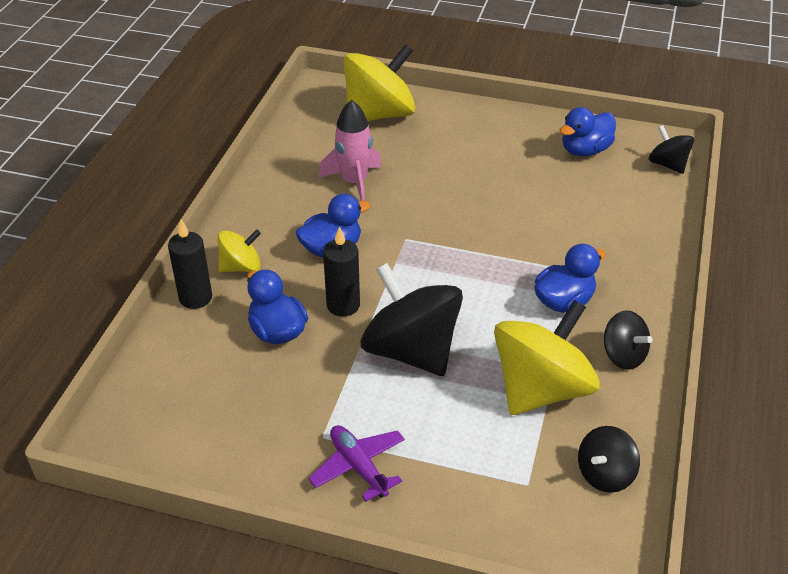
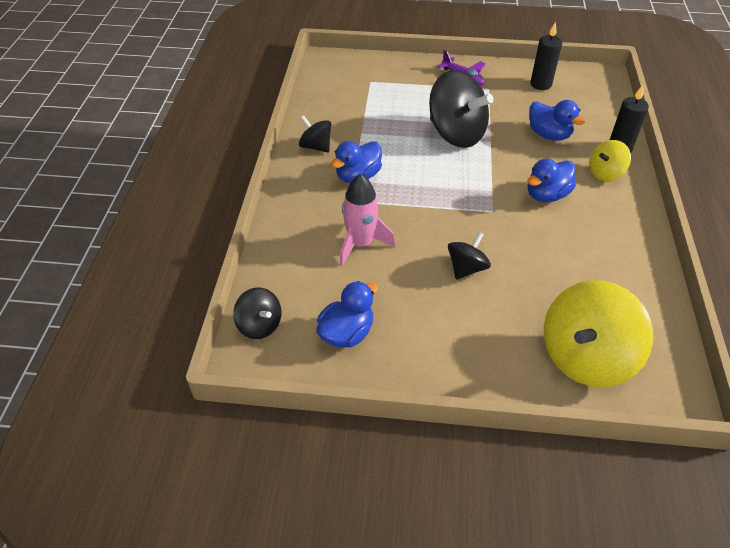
camera: 170 degrees right, 5 degrees up
pink rocket [319,100,382,201] -> pink rocket moved to [340,174,395,266]
black candle [323,226,360,317] -> black candle moved to [530,21,562,90]
yellow spinning top [494,300,600,415] -> none
black spinning top [578,426,640,493] -> black spinning top moved to [448,232,491,280]

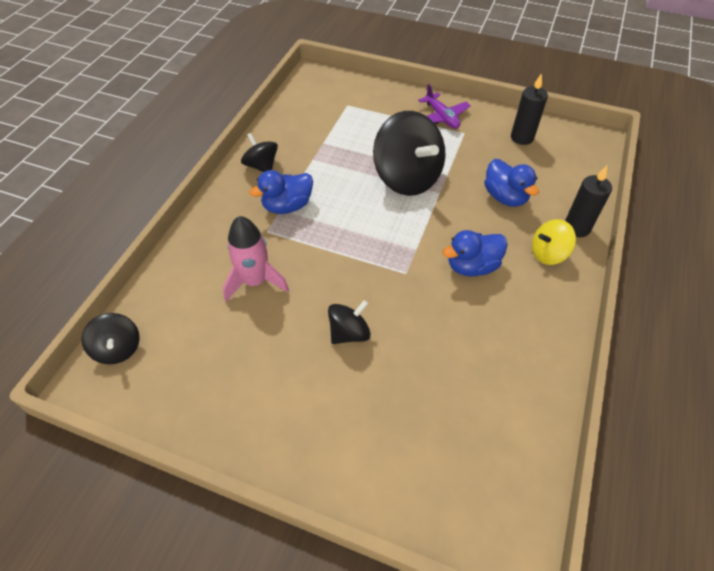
camera: 15 degrees right, 5 degrees up
blue duck [316,281,378,348] -> none
yellow spinning top [544,280,653,387] -> none

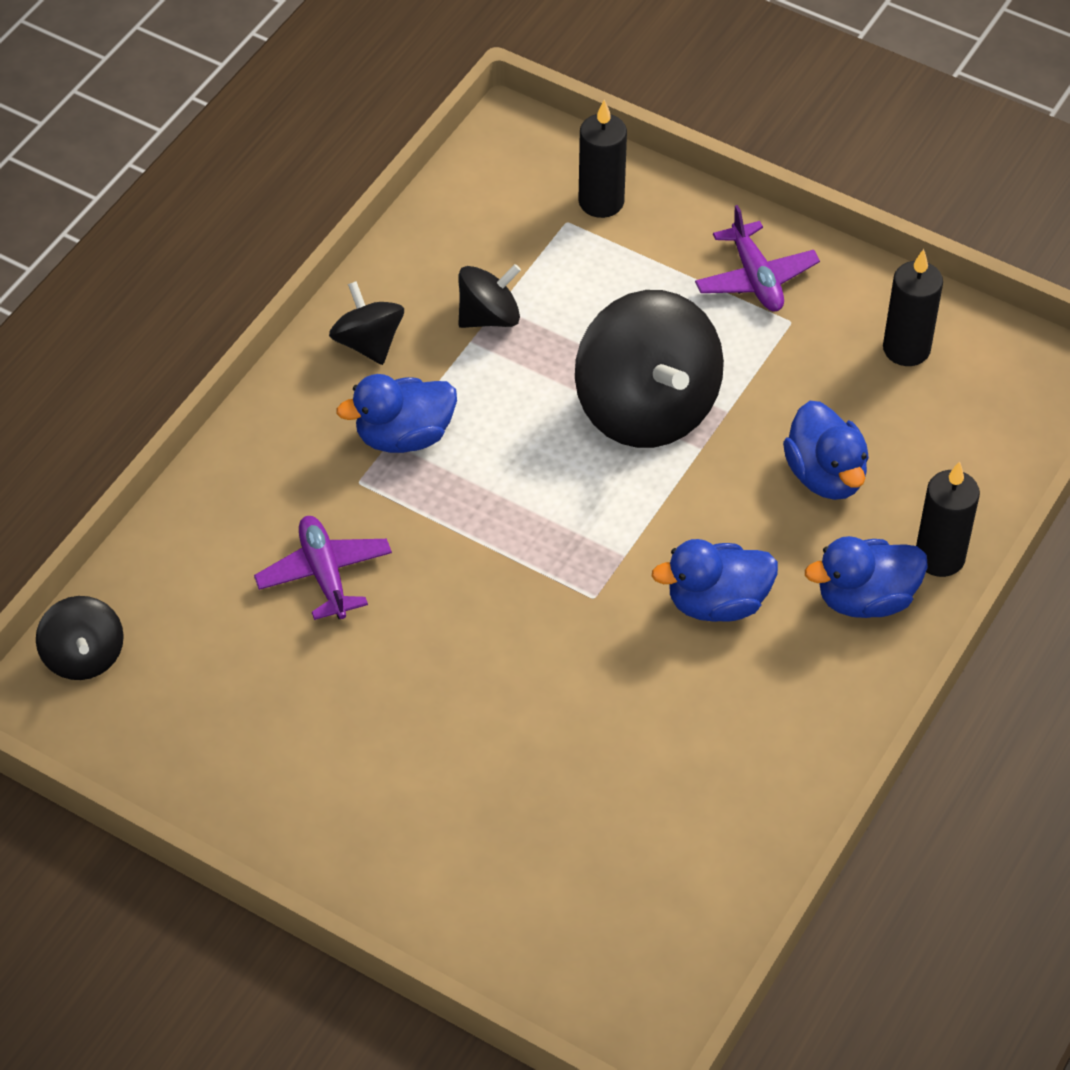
camera: 10 degrees right, 0 degrees up
pink rocket [223,216,289,301] -> purple plane [254,516,392,620]
black spinning top [328,300,371,344] -> black spinning top moved to [458,264,521,328]
yellow spinning top [532,219,576,265] -> blue duck [805,536,928,618]
none -> black candle [578,100,627,218]

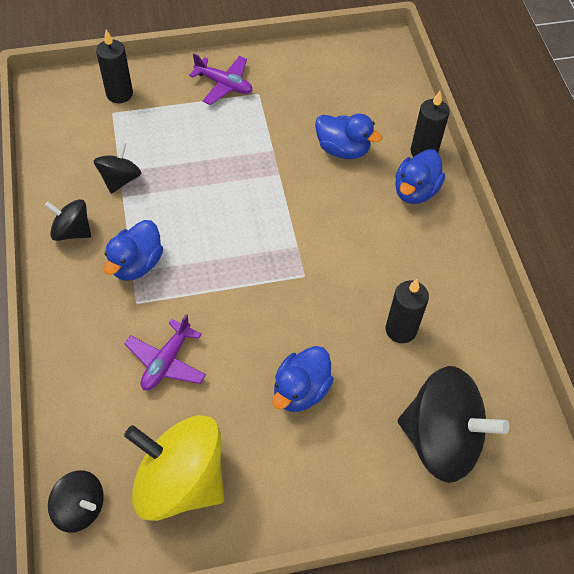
camera: 45 degrees left, 5 degrees up
purple plane [254,516,392,620] -> purple plane turned 90 degrees counterclockwise [125,314,206,390]
black spinning top [575,290,724,448] -> black spinning top moved to [398,366,509,483]
blue duck [652,539,778,622] -> blue duck moved to [272,346,334,412]
black candle [883,249,943,366] -> black candle moved to [386,279,429,343]
none -> yellow spinning top [124,415,224,521]

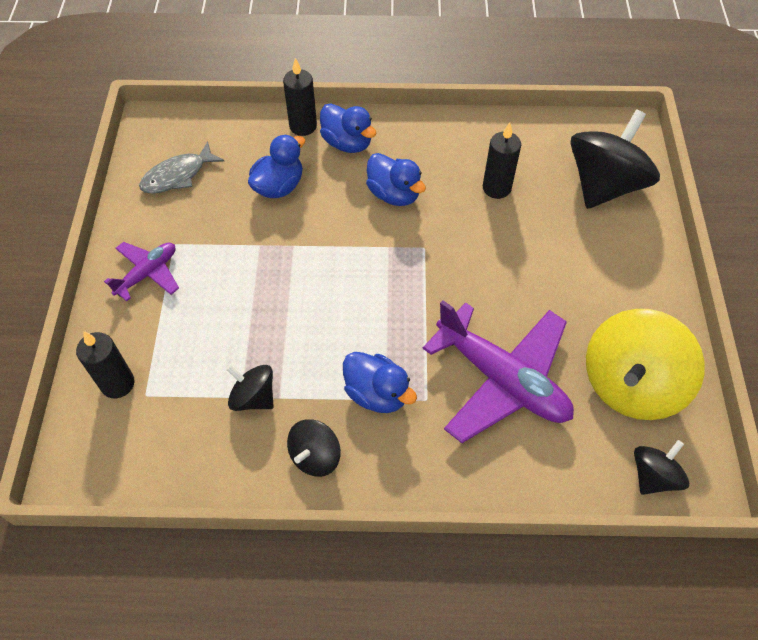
camera: 75 degrees left, 0 degrees up
purple plane [125,314,206,390] -> purple plane [423,300,574,443], size x1.89
blue duck [272,346,334,412] -> blue duck moved to [366,153,426,206]
none -> grey fish [139,141,224,194]

